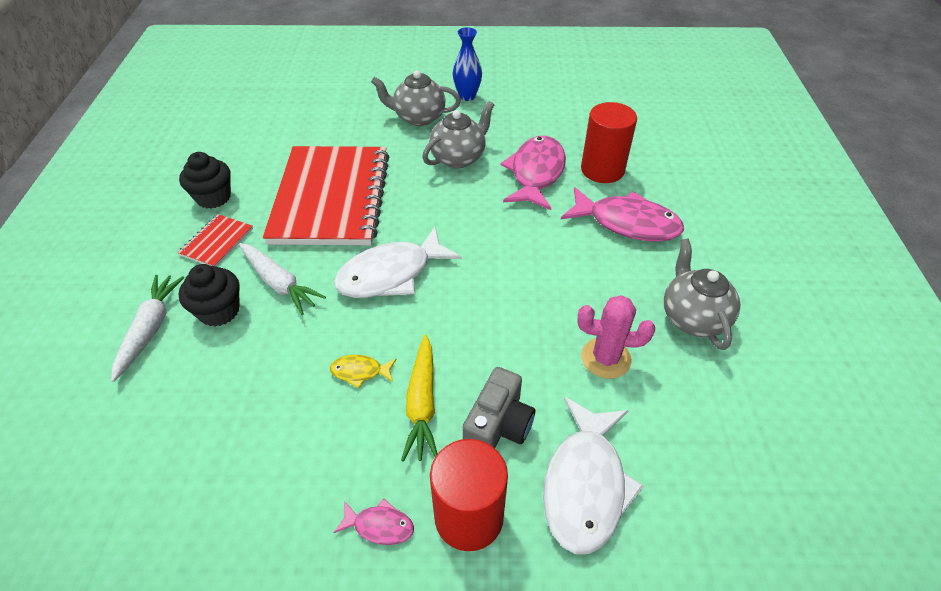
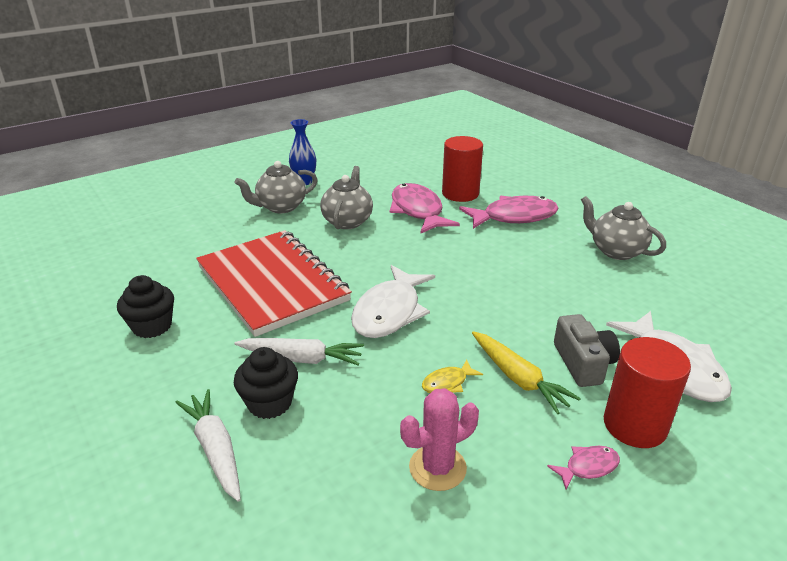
camera: 35 degrees left, 15 degrees down
red notebook [178,214,253,267] -> none
pink cactus [577,295,655,379] -> pink cactus moved to [400,388,479,491]

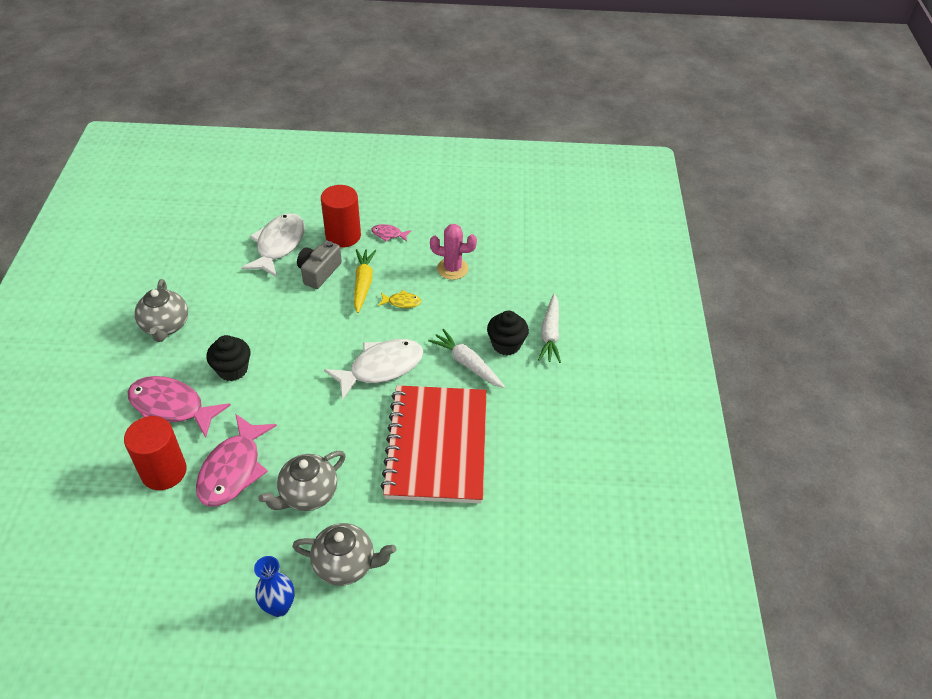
camera: 145 degrees left, 15 degrees up
black cupcake [117,275,174,338] -> black cupcake moved to [207,335,251,381]

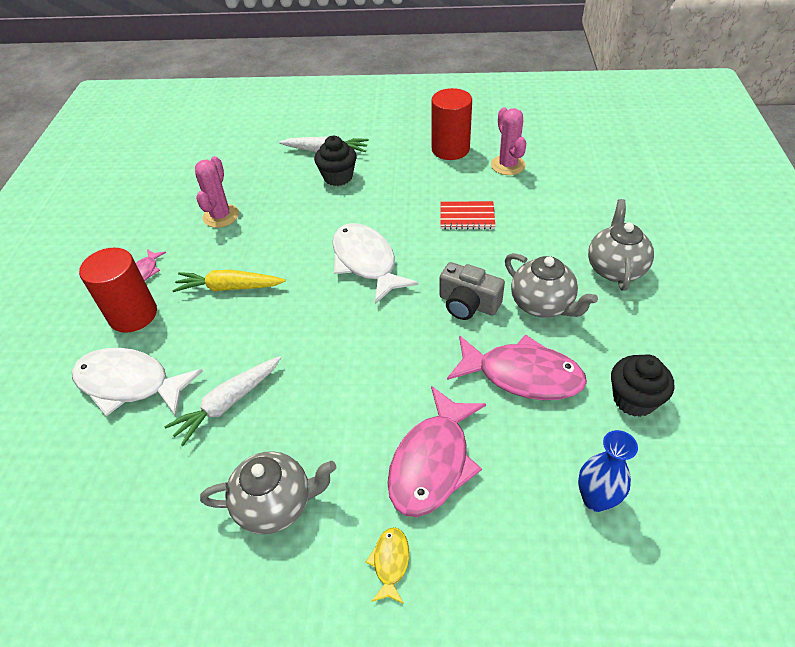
camera: 85 degrees left, 0 degrees up
red cylinder [124,416,187,490] -> red cylinder moved to [431,88,472,160]
black cupcake [207,335,251,381] -> black cupcake moved to [611,354,674,417]
blue vase [254,556,294,617] -> blue vase moved to [578,430,638,512]
grey camera [297,240,342,289] -> grey camera moved to [439,262,505,320]
yellow fish [378,290,421,308] -> yellow fish moved to [366,527,409,604]
red notebook [381,385,487,504] -> red notebook [440,201,495,230], size x0.41
white carrot [428,329,505,388] -> white carrot moved to [165,356,281,446]
none -> pink cactus [491,107,526,175]

